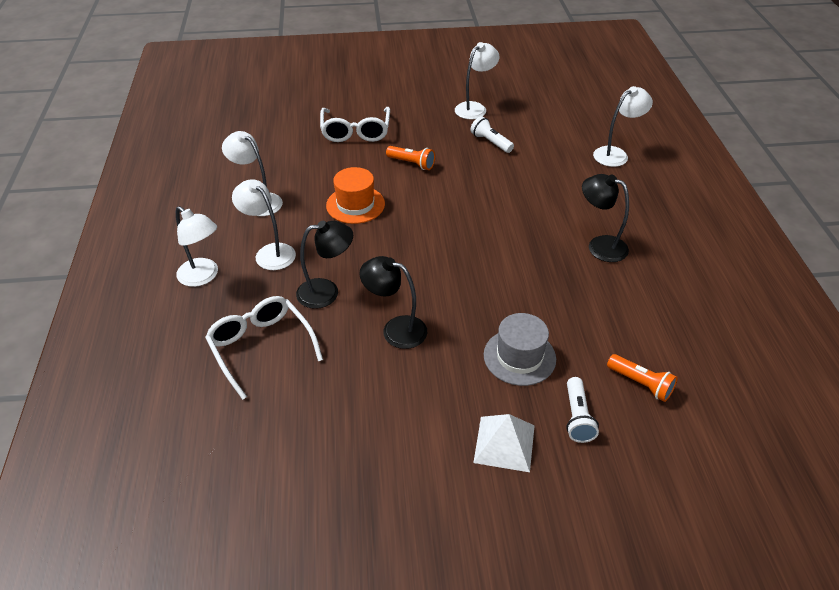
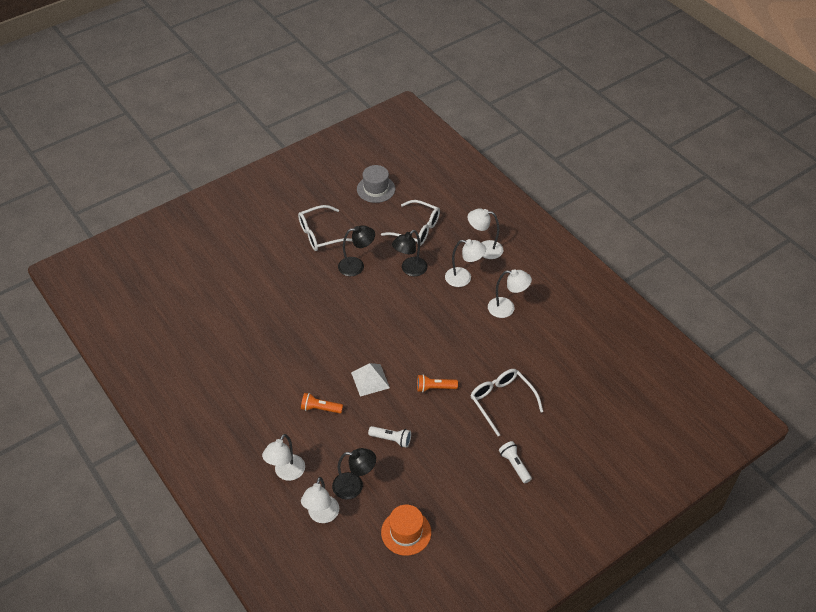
camera: 150 degrees right, 5 degrees up
orange hat [326,167,385,224] -> orange hat moved to [381,505,431,556]
white lamp [455,42,500,119] -> white lamp moved to [301,477,339,523]
white pyramid [473,414,535,472] -> white pyramid moved to [351,363,390,397]
grey hat [484,313,556,386] -> grey hat moved to [357,165,395,203]
white flashlight [566,377,599,443] -> white flashlight moved to [499,441,532,483]
black lamp [582,174,629,262] -> black lamp moved to [332,448,376,500]
orange flashlight [607,354,677,402] -> orange flashlight moved to [301,393,343,414]
none -> white glasses [298,205,353,251]

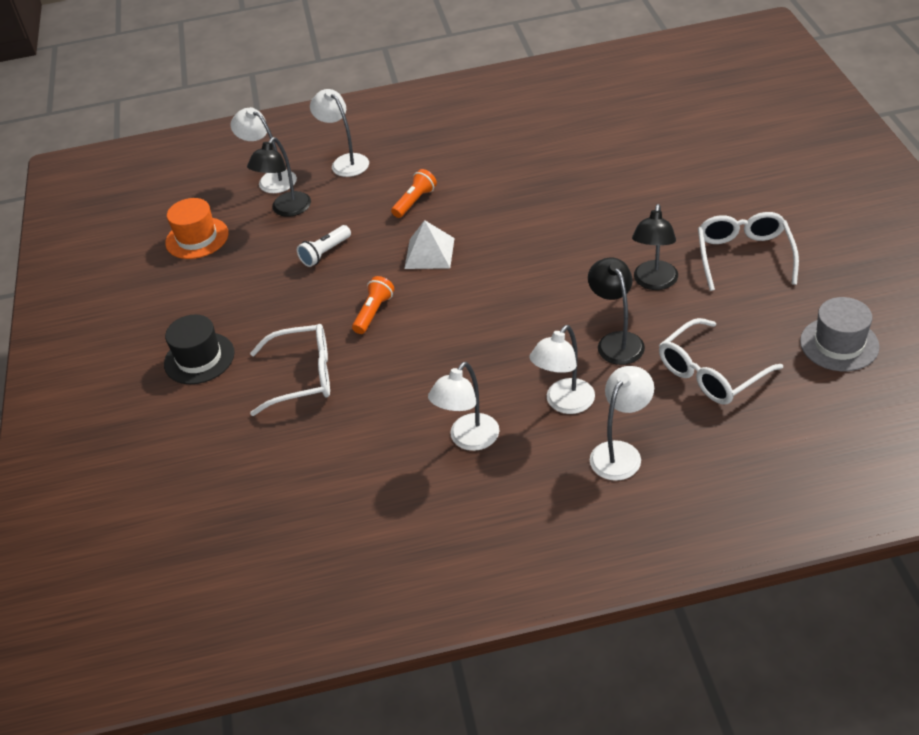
camera: 120 degrees right, 5 degrees down
white flashlight [499,441,532,483] -> black hat [164,314,235,384]

